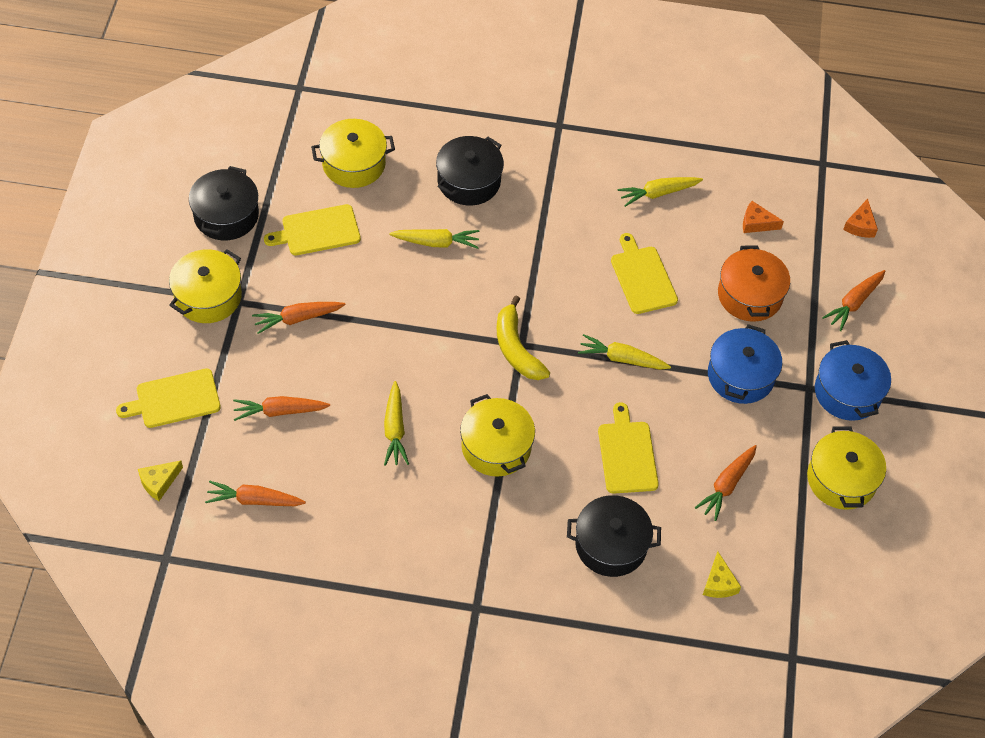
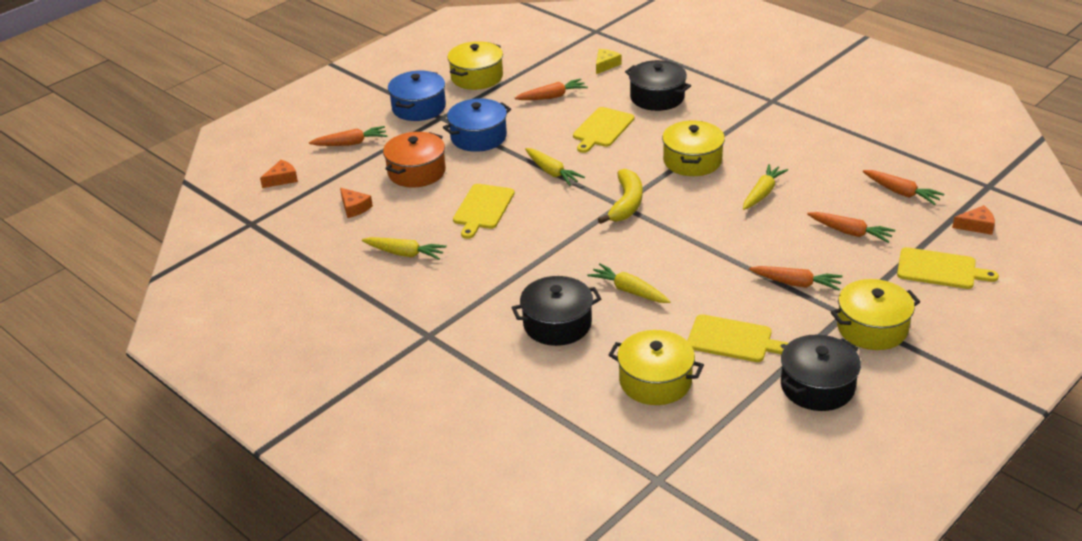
camera: 140 degrees left, 20 degrees down
yellow cheese [138,461,183,501] -> orange cheese [952,205,995,235]

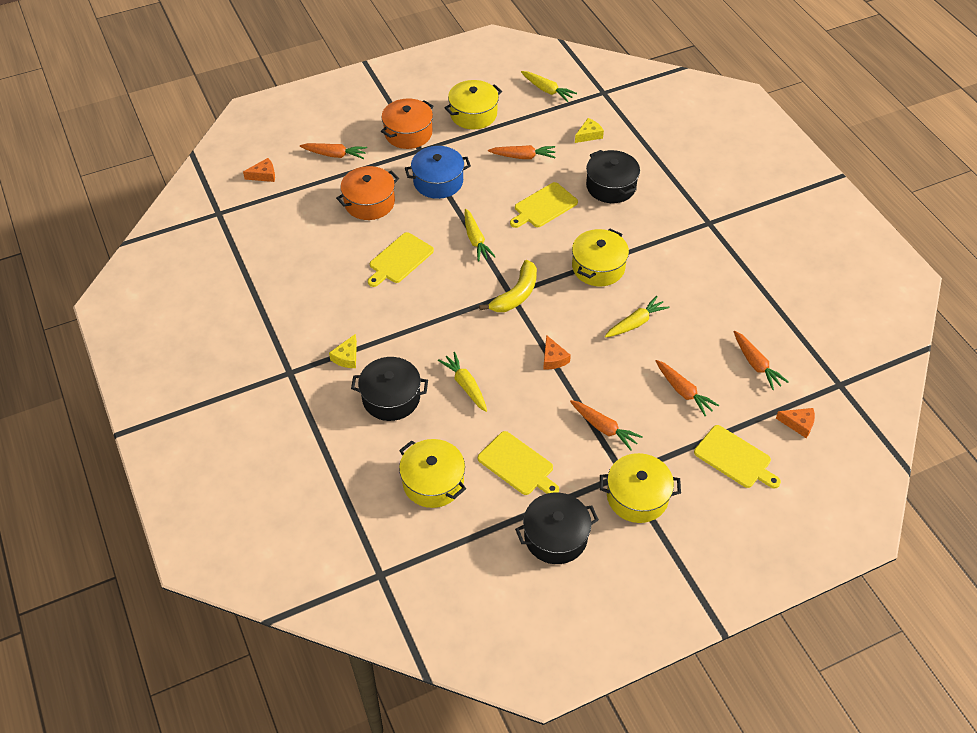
camera: 20 degrees right, 15 degrees up
orange cheese [340,188,373,218] -> orange cheese moved to [543,335,571,369]
yellow carrot [362,237,447,260] -> yellow carrot moved to [521,71,577,102]
blue pot [388,71,446,121] -> orange pot [381,99,434,149]
none -> yellow cheese [329,334,357,368]

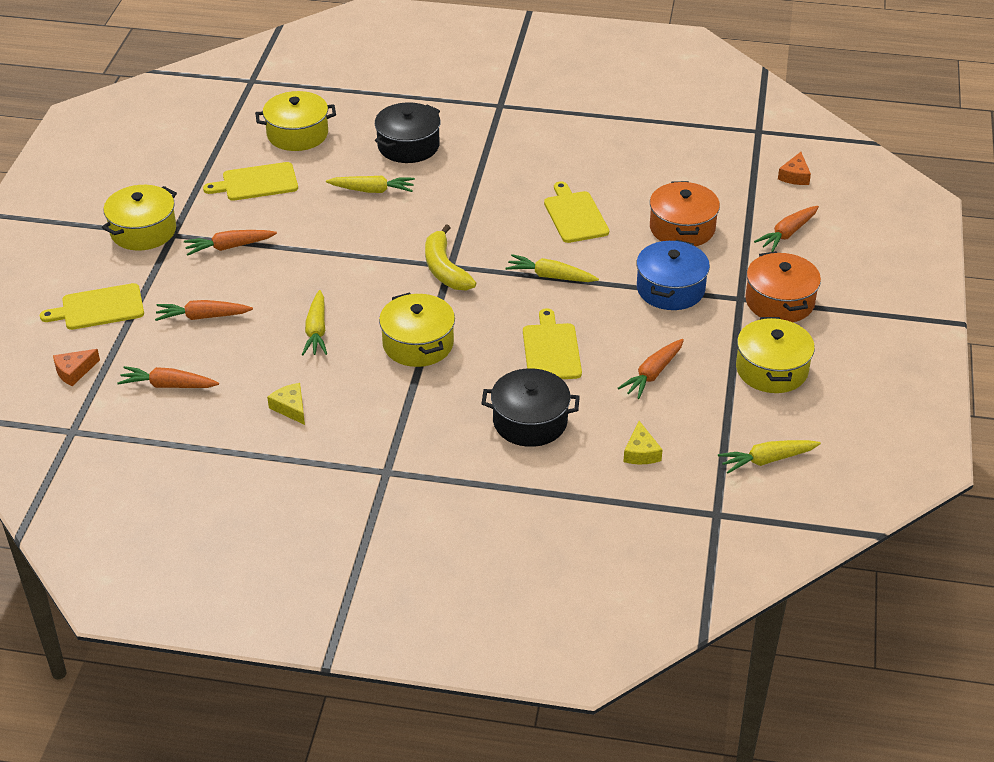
camera: 125 degrees right, 10 degrees down
yellow cheese [329,334,357,368] -> yellow cheese moved to [267,383,305,425]
black pot [515,492,599,564] -> none
orange cheese [543,335,571,369] -> none

